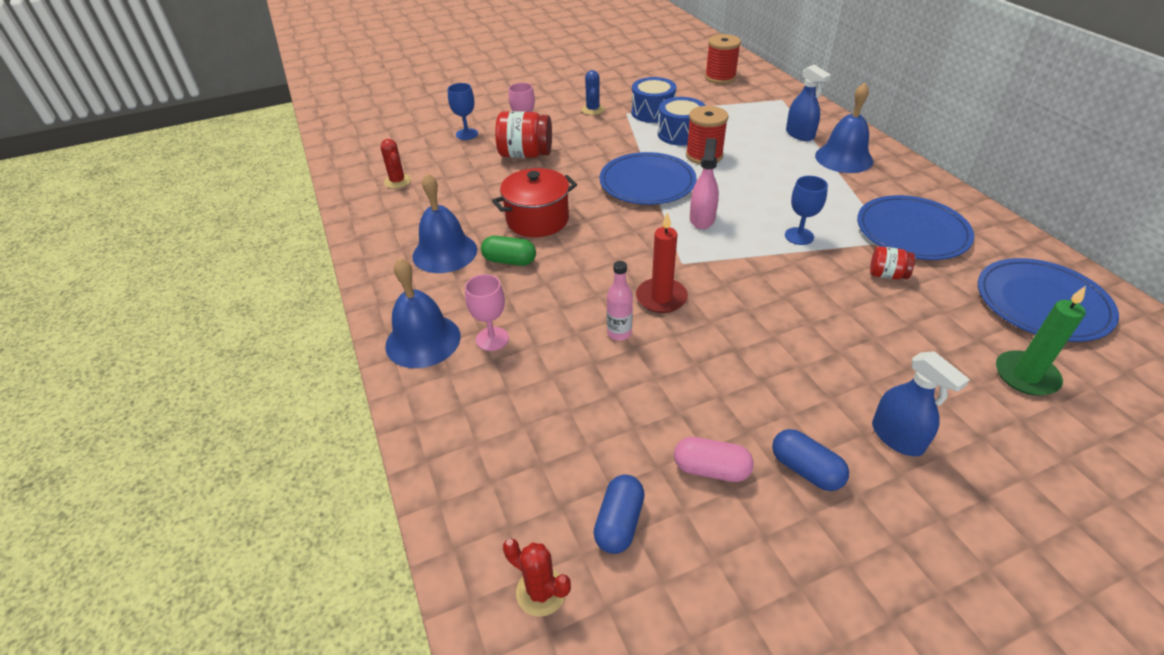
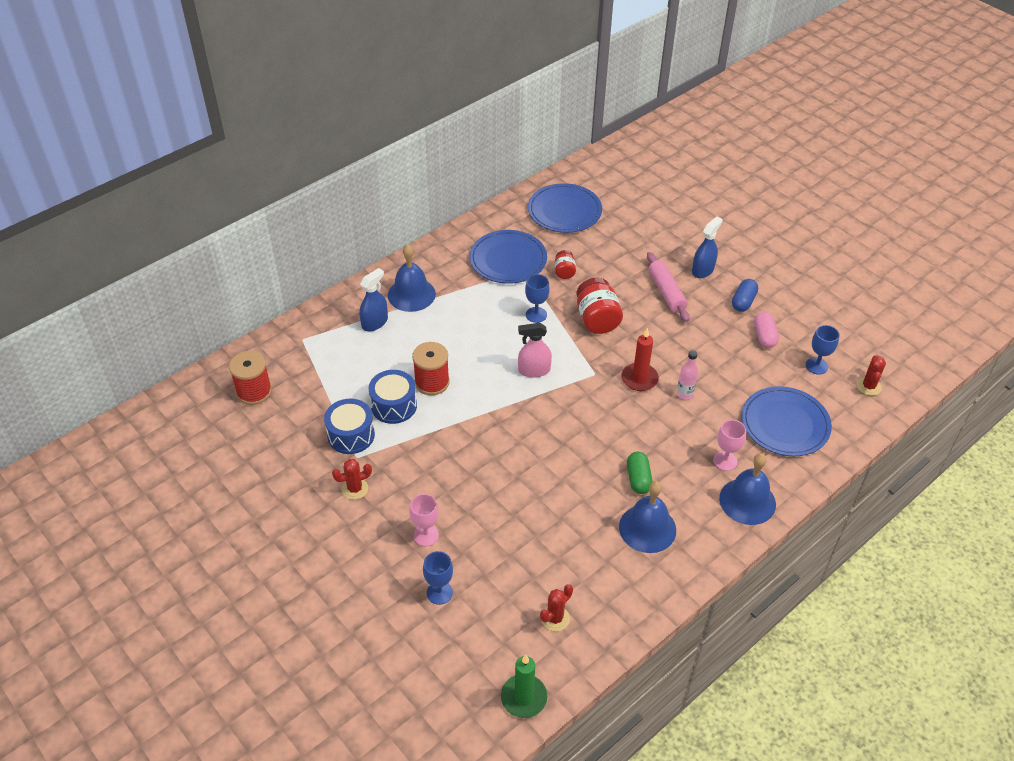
camera: 110 degrees left, 5 degrees up
red pot [492,168,577,237] -> none
red jar [495,111,552,158] -> red jar moved to [576,278,623,334]
blue cactus [581,70,605,115] -> red cactus [332,459,372,500]
blue capsule [594,475,645,554] -> blue goblet [806,325,839,375]
blue plate [599,152,696,205] -> blue plate moved to [742,386,832,456]
green candle [996,286,1086,396] -> green candle moved to [501,655,547,718]
none -> pink rolling pin [647,252,690,322]

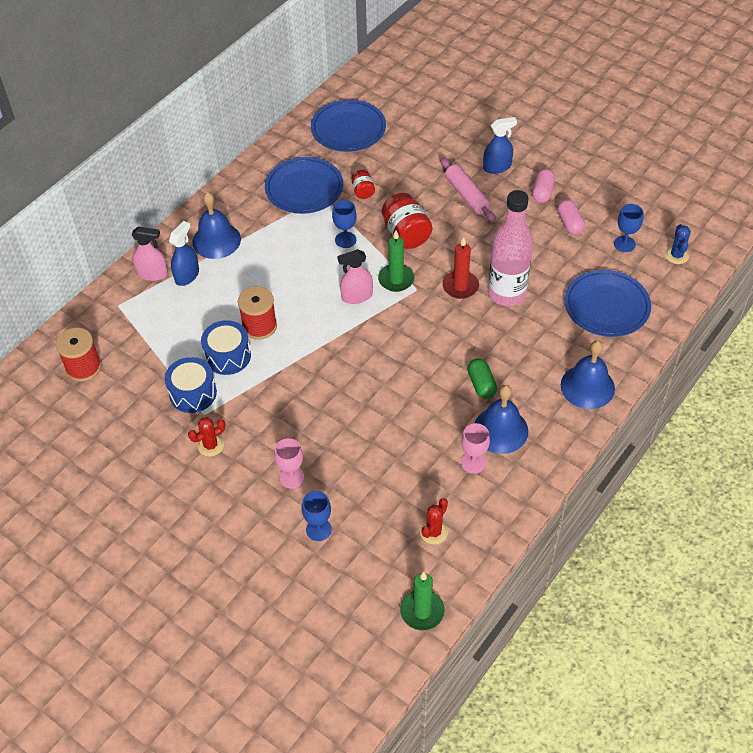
camera: 10 degrees left, 5 degrees up
pink bottle [677,350,698,400] -> pink bottle [488,190,533,306], size x2.28
blue spray bottle [692,216,723,278] -> blue spray bottle turned 45 degrees clockwise [483,117,517,174]
pink goblet [713,420,746,471] -> pink goblet moved to [461,423,490,474]
blue capsule [732,279,758,312] -> pink capsule [532,169,555,203]
red cactus [857,355,886,396] -> blue cactus [665,224,691,264]
none -> pink spray bottle [132,227,168,281]
none -> green candle [378,231,415,292]

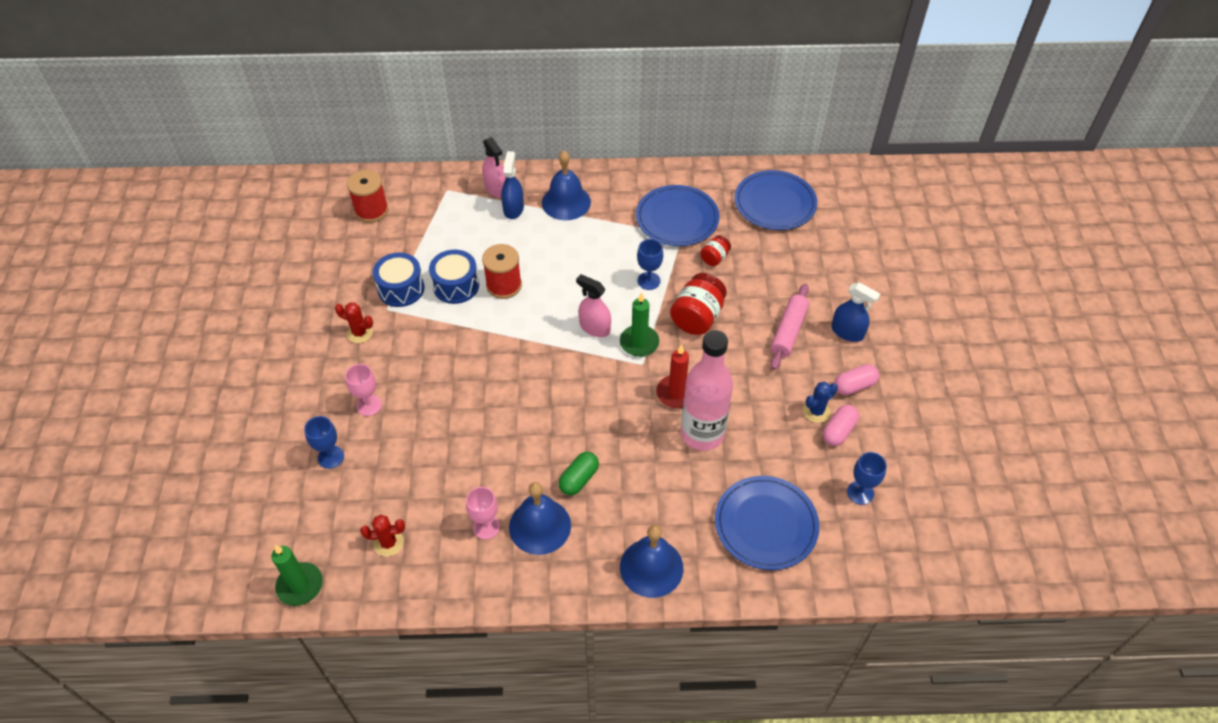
camera: 50 degrees right, 0 degrees up
blue spray bottle [169,221,199,286] -> blue spray bottle turned 75 degrees counterclockwise [501,151,524,219]
blue cactus [665,224,691,264] -> blue cactus moved to [803,381,838,423]

